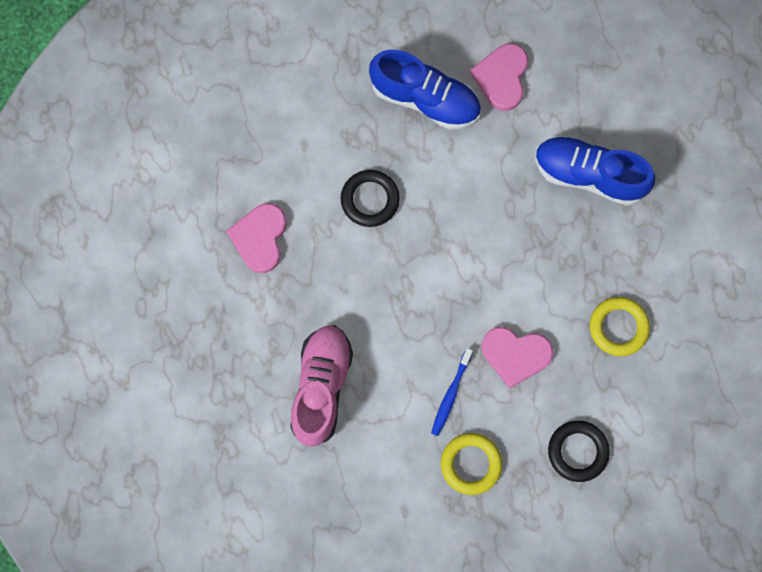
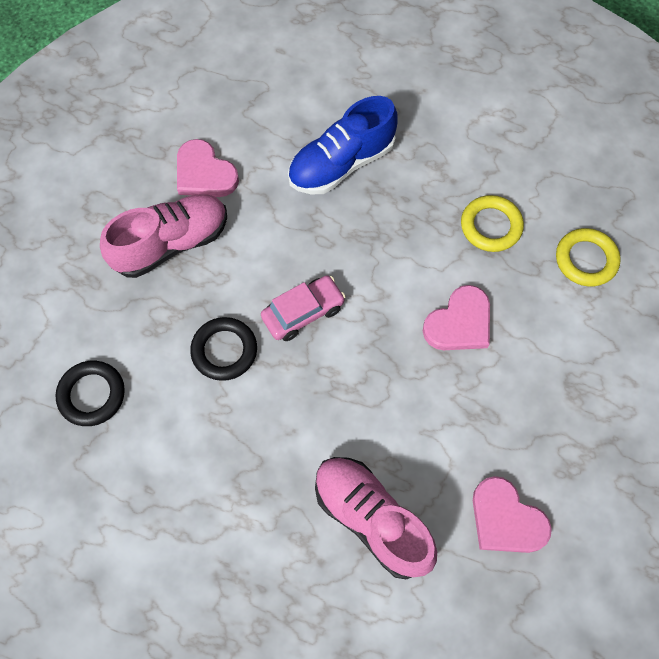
camera: 55 degrees left, 10 degrees down
pink heart [226,203,286,273] -> pink heart moved to [473,476,552,553]
blue shoe [369,49,481,130] -> pink shoe [100,195,227,278]
blue toothbrush [431,348,473,436] -> none
yellow ring [441,433,502,495] -> yellow ring moved to [556,228,621,287]
black ring [548,420,610,482] -> black ring moved to [56,361,125,426]
none -> pink car [261,275,346,341]

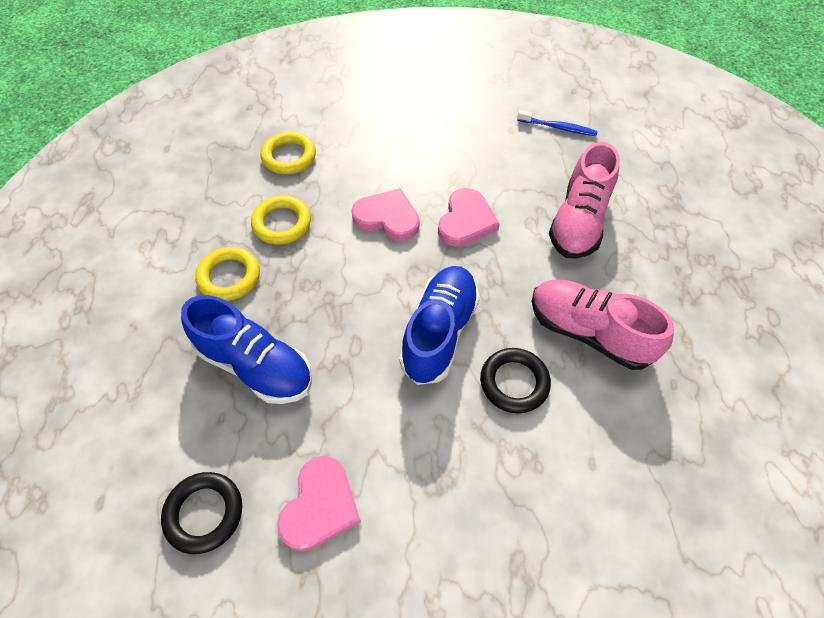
camera: 115 degrees left, 10 degrees down
black ring [56,361,125,426] -> black ring moved to [161,472,242,554]
pink shoe [100,195,227,278] -> pink shoe moved to [531,280,674,370]
pink car [261,275,346,341] -> blue shoe [399,266,480,385]
pink heart [473,476,552,553] -> pink heart moved to [438,188,500,247]
none -> yellow ring [195,247,260,301]
none -> blue toothbrush [517,110,598,136]

